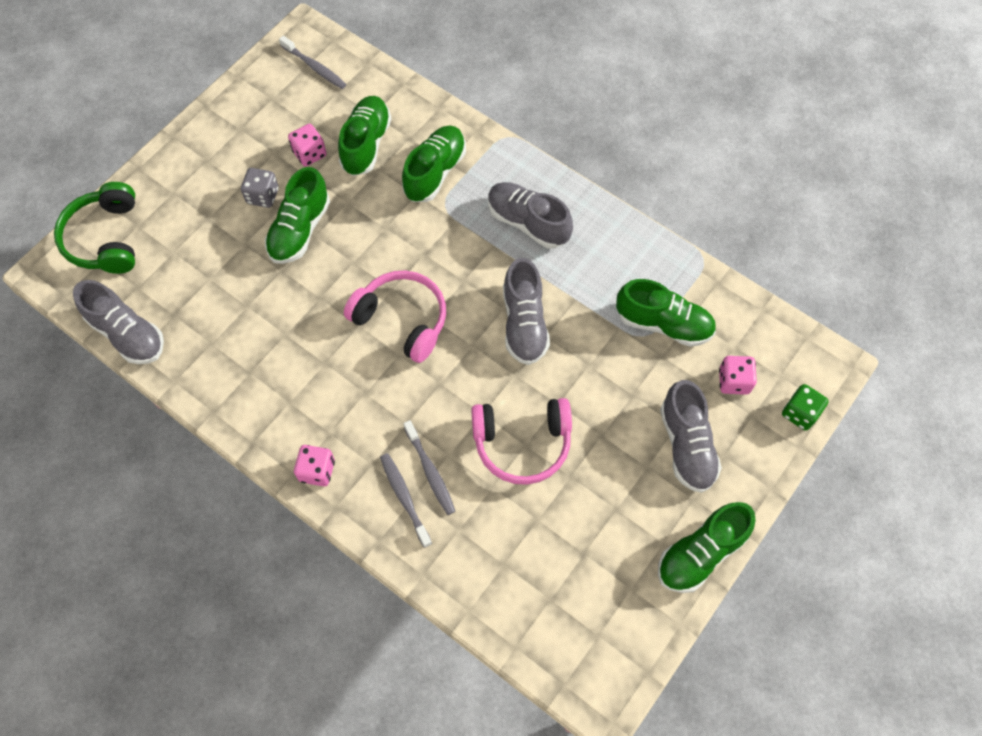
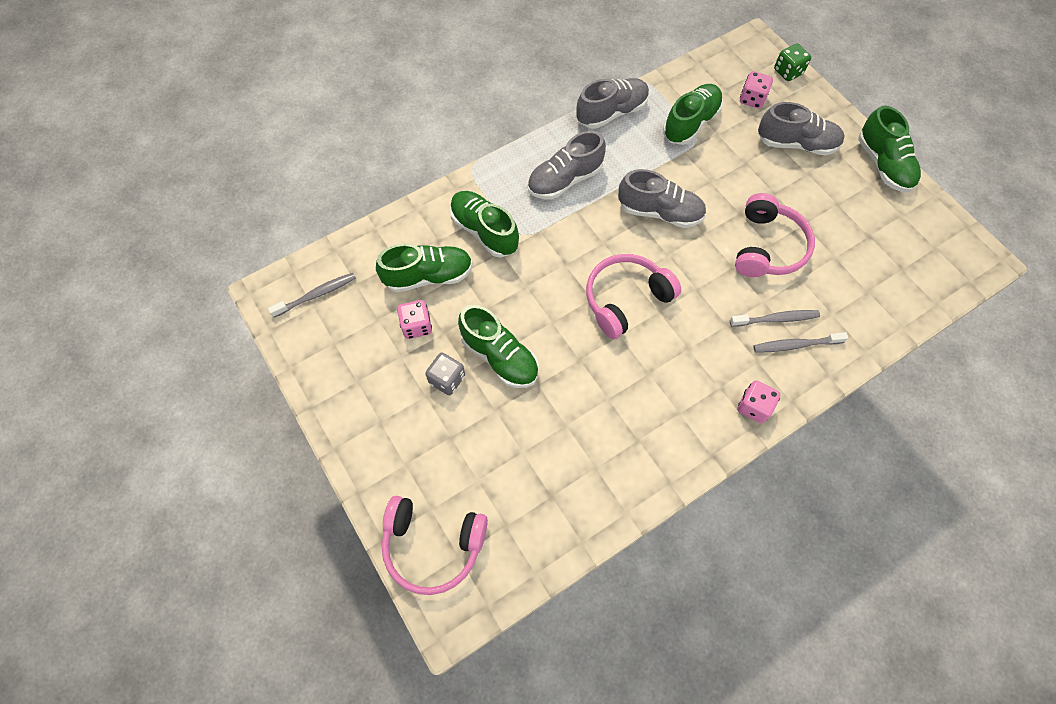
camera: 70 degrees left, 0 degrees up
green headphones [54,182,135,274] -> pink headphones [381,496,488,595]
grey shoe [73,280,164,364] -> grey shoe moved to [576,78,649,129]
green shoe [338,96,391,176] -> green shoe turned 135 degrees clockwise [376,244,473,292]

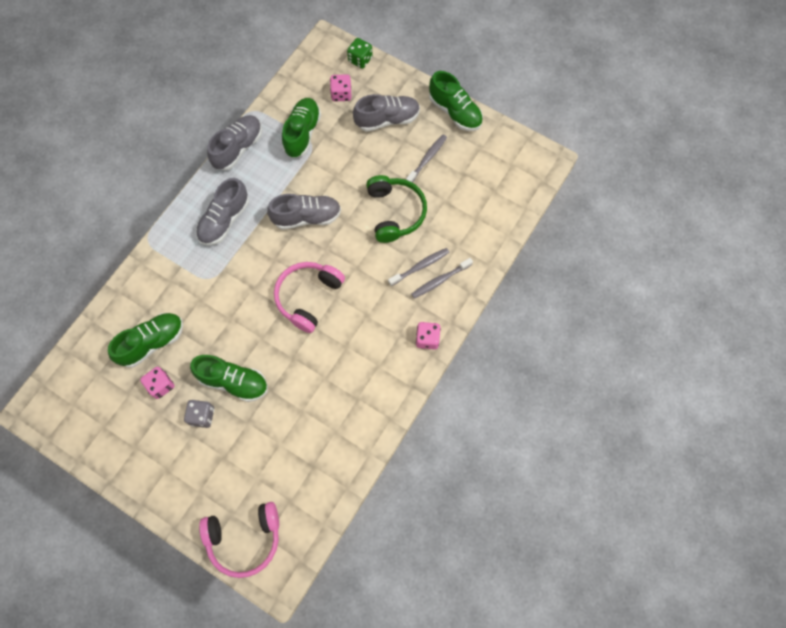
camera: 25 degrees left, 5 degrees up
grey toothbrush [268,273,356,318] -> grey toothbrush moved to [406,135,447,182]
green shoe [450,191,519,257] -> none
pink headphones [735,193,815,277] -> green headphones [366,175,427,243]

